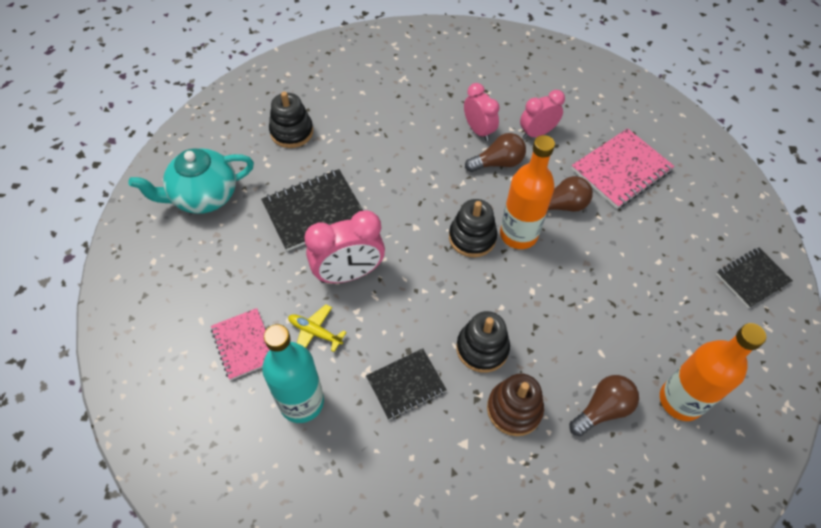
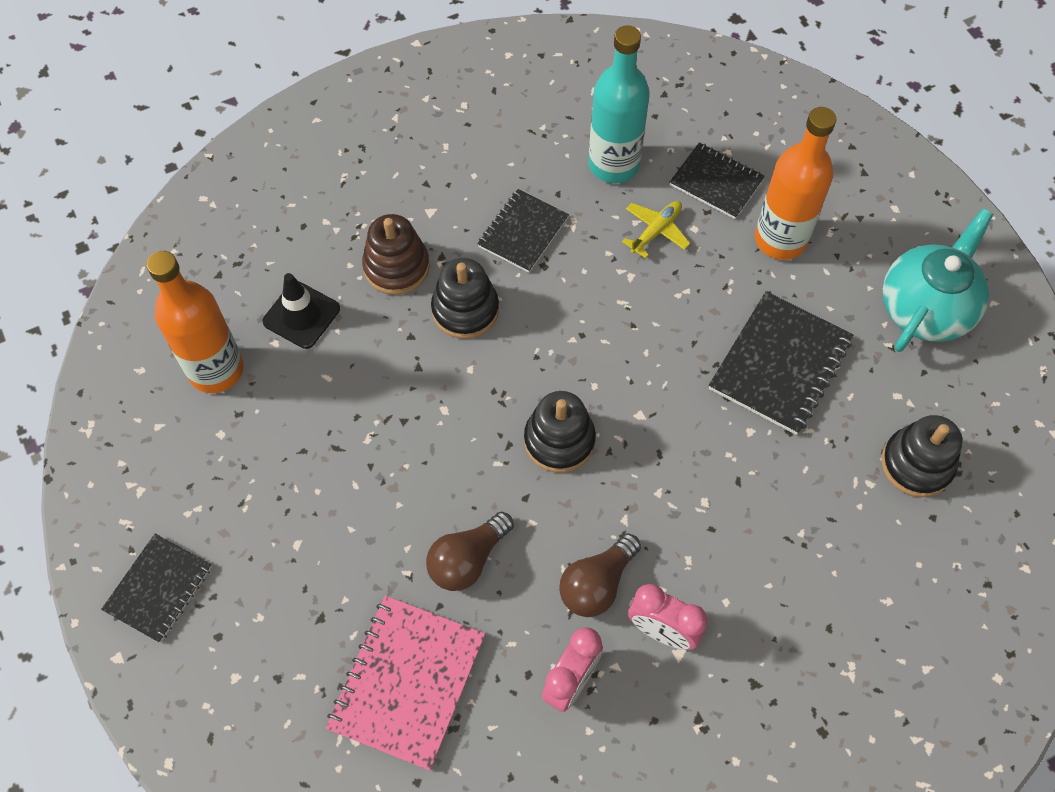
camera: 150 degrees right, 5 degrees up
pink notebook [211,308,270,380] -> black notebook [670,142,765,219]
yellow plane [288,304,347,352] -> yellow plane turned 45 degrees counterclockwise [622,201,690,259]
pink clock [304,210,385,283] -> none
orange bottle [500,135,555,249] -> orange bottle moved to [755,107,836,260]
brown light bulb [569,375,639,436] -> black traffic cone [262,273,340,349]

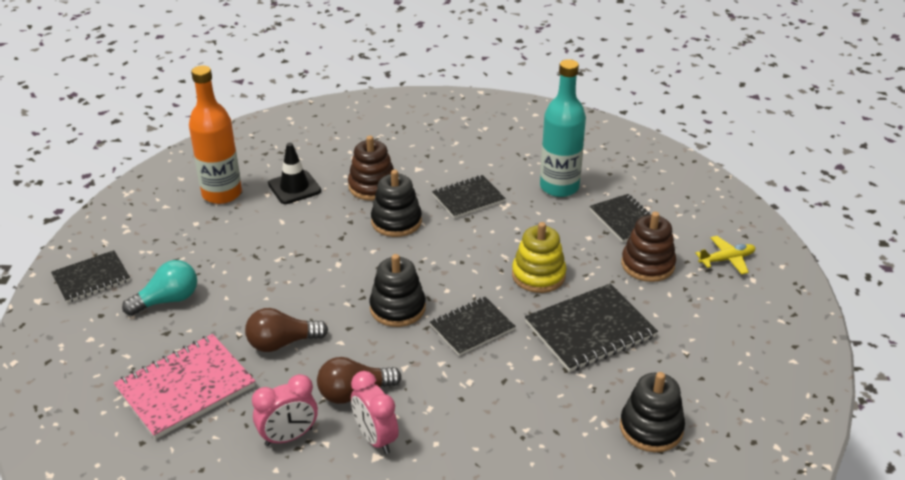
camera: 30 degrees right, 25 degrees down
yellow plane [622,201,690,259] -> yellow plane moved to [695,236,755,274]
orange bottle [755,107,836,260] -> brown stacking toy [621,212,676,282]
turquoise teapot [883,208,993,352] -> none
none -> turquoise light bulb [122,260,197,316]
none -> black notebook [430,297,515,356]
none -> yellow stacking toy [512,222,566,293]

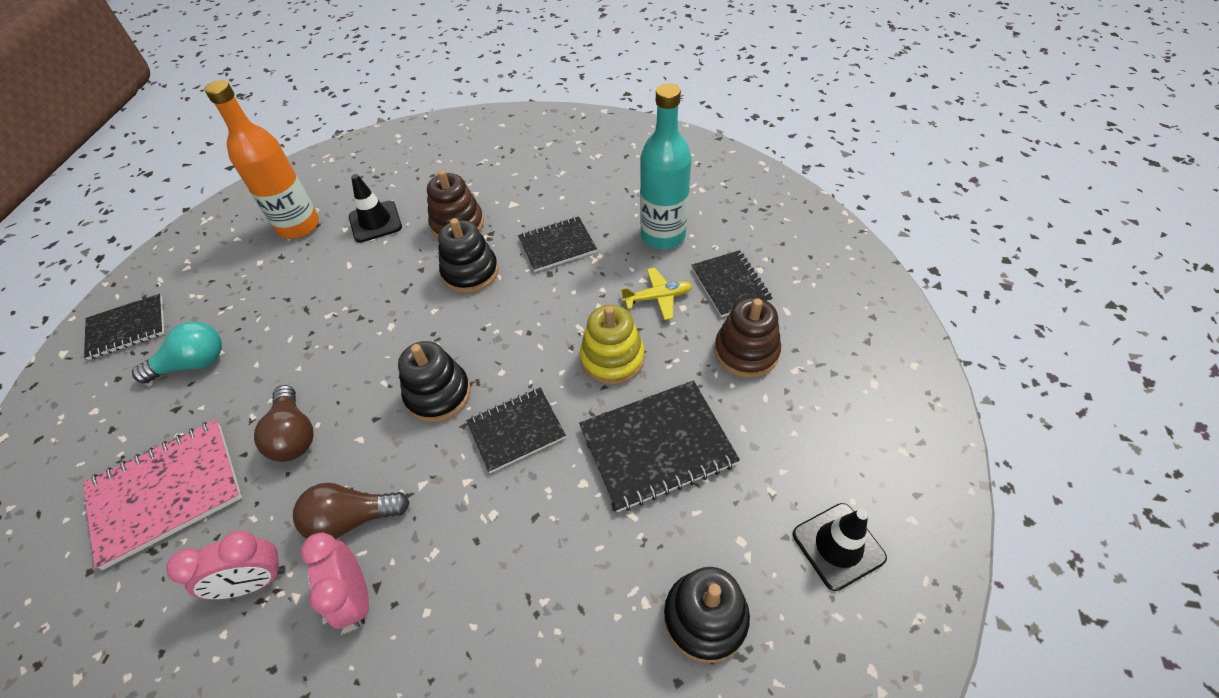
camera: 10 degrees right, 15 degrees up
brown light bulb [245,308,328,352] -> brown light bulb turned 105 degrees counterclockwise [254,385,314,462]
yellow plane [695,236,755,274] -> yellow plane moved to [621,268,692,320]
none -> black traffic cone [793,503,887,591]

